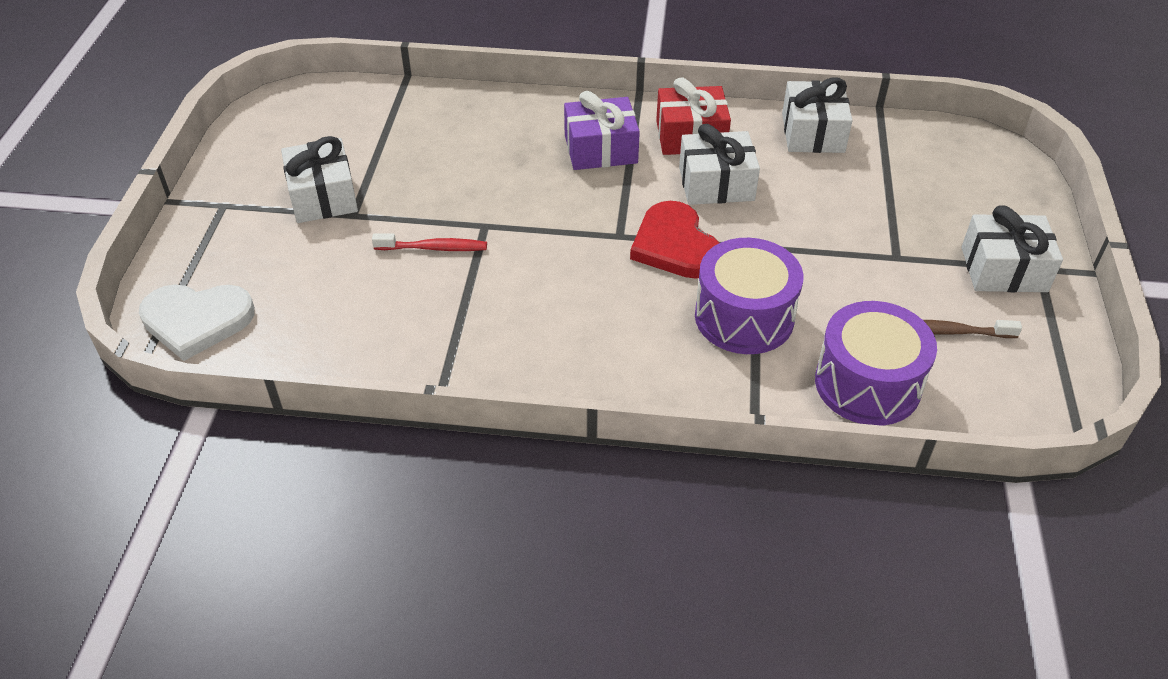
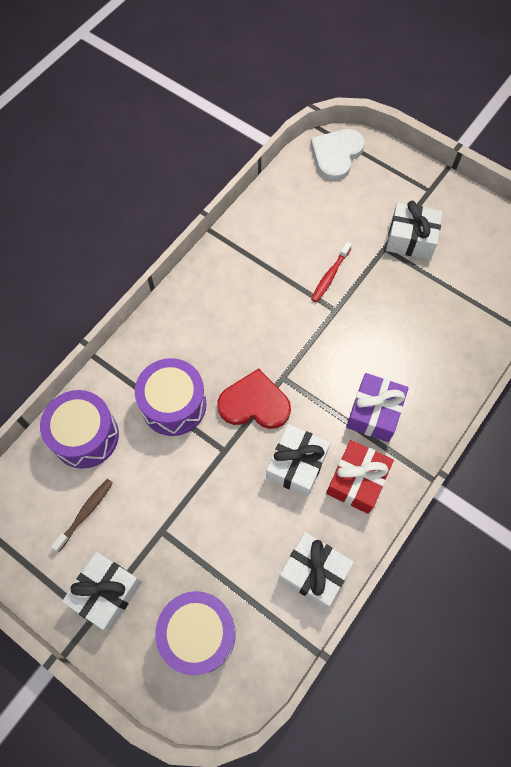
camera: 120 degrees right, 20 degrees up
none -> purple drum [155,591,236,675]

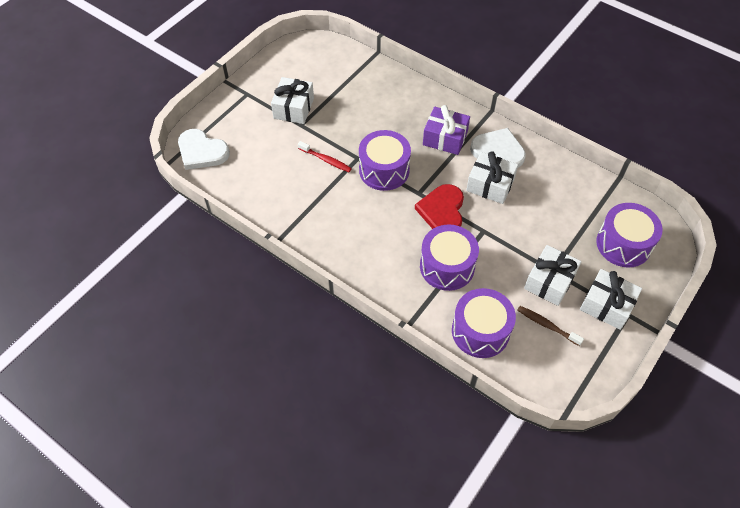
camera: 90 degrees left, 10 degrees down
white gift [279,532,354,609] -> white gift moved to [524,245,581,306]
red gift [326,440,394,514] -> white heart [470,128,526,167]
none -> purple drum [359,130,411,191]

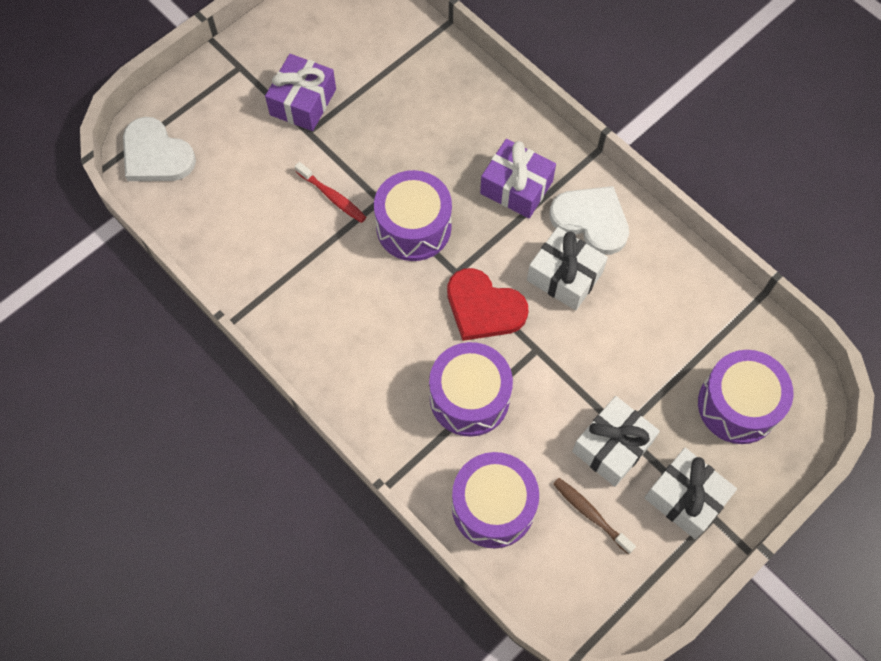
camera: 10 degrees right, 10 degrees up
white gift [271,77,314,124] -> purple gift [265,54,336,131]
red heart [415,184,464,229] -> red heart turned 75 degrees counterclockwise [447,268,528,341]

